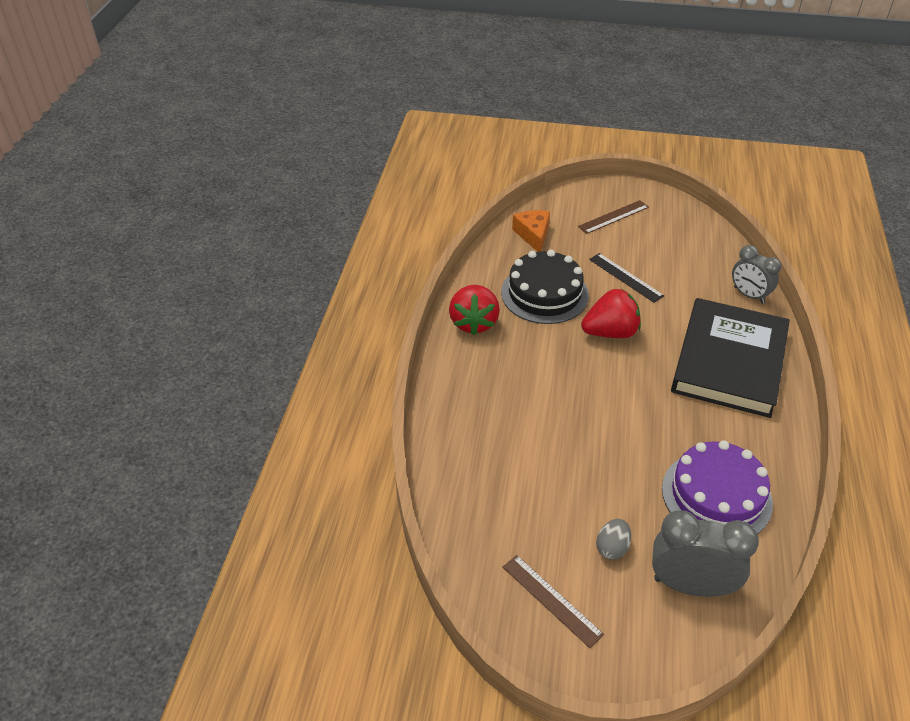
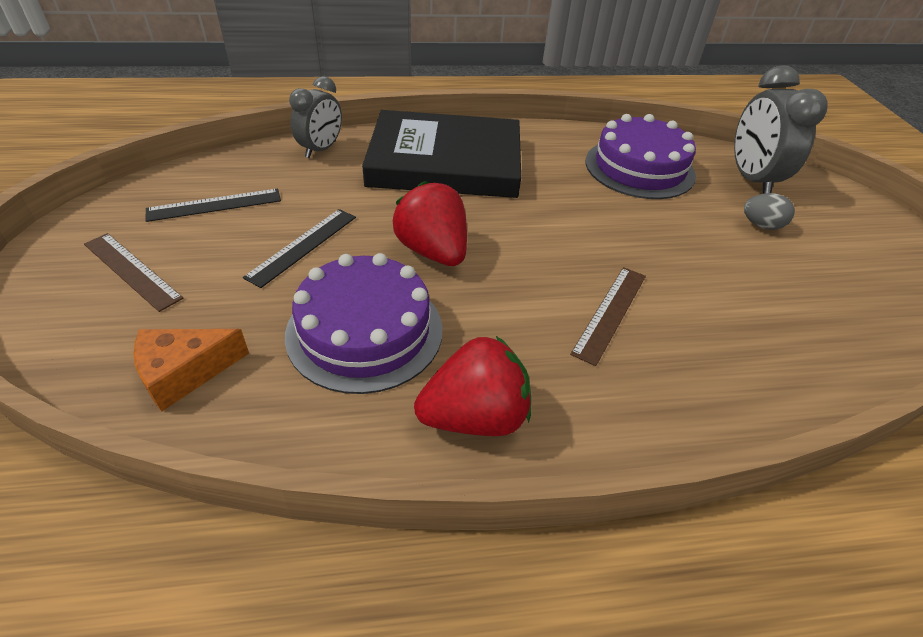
camera: 110 degrees left, 0 degrees up
black cake [501,250,589,324] -> purple cake [285,253,442,394]
brown ruler [503,555,604,648] -> brown ruler moved to [570,267,646,366]
none -> black ruler [145,189,281,222]

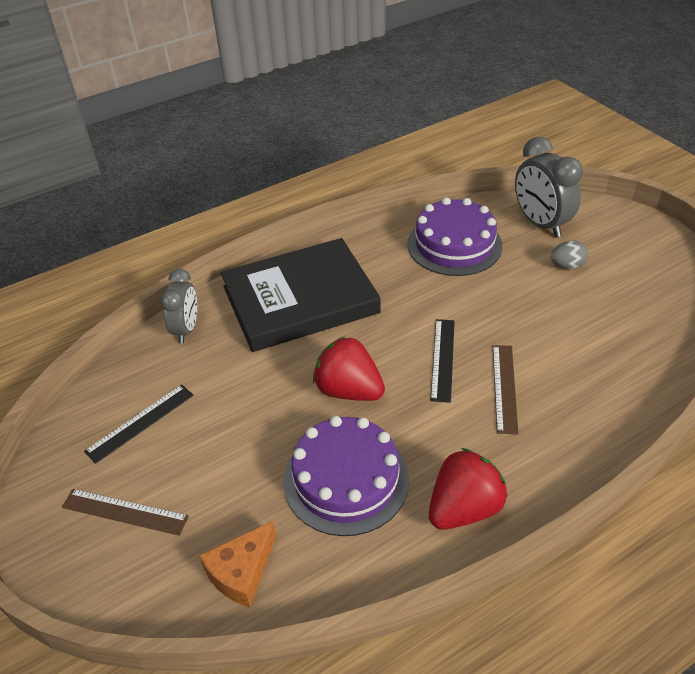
camera: 20 degrees left, 0 degrees up
black ruler [243,209,356,288] -> black ruler moved to [430,319,454,403]

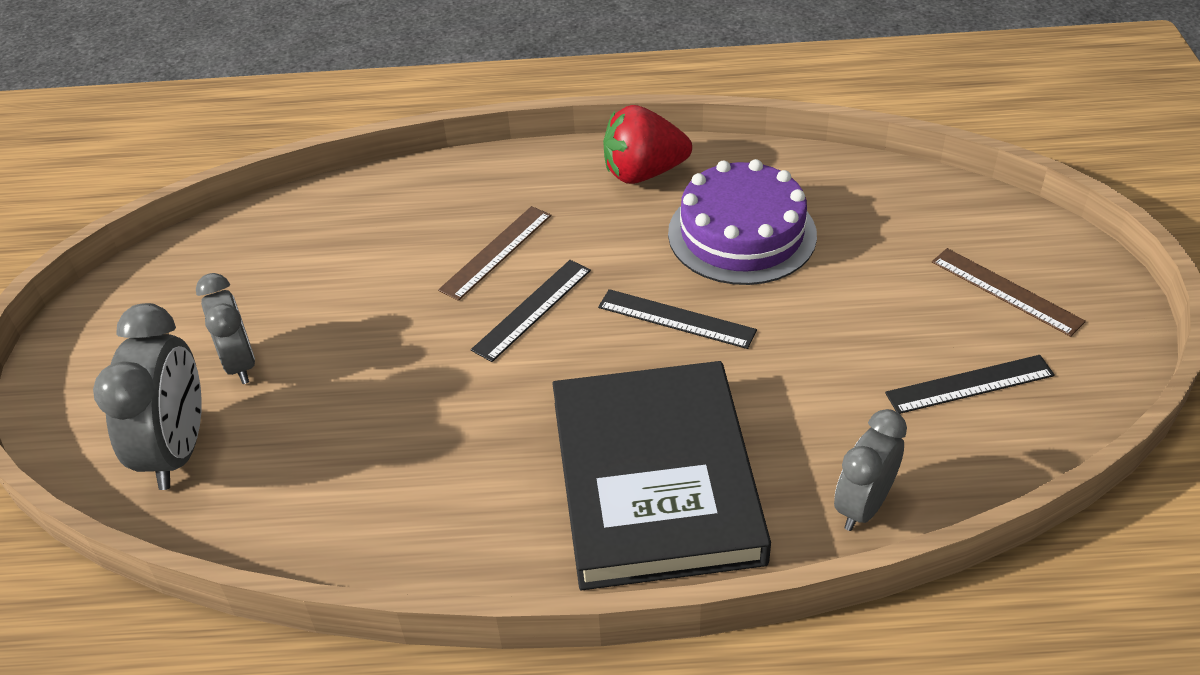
camera: 150 degrees left, 0 degrees up
orange cheese [199,521,276,607] -> none
black book [221,238,381,352] -> black book turned 75 degrees clockwise [552,361,771,590]
red strawberry [313,336,385,401] -> black ruler [598,289,757,349]
purple cake [407,197,502,276] -> none
grey egg [551,241,588,269] -> grey clock [196,273,255,384]

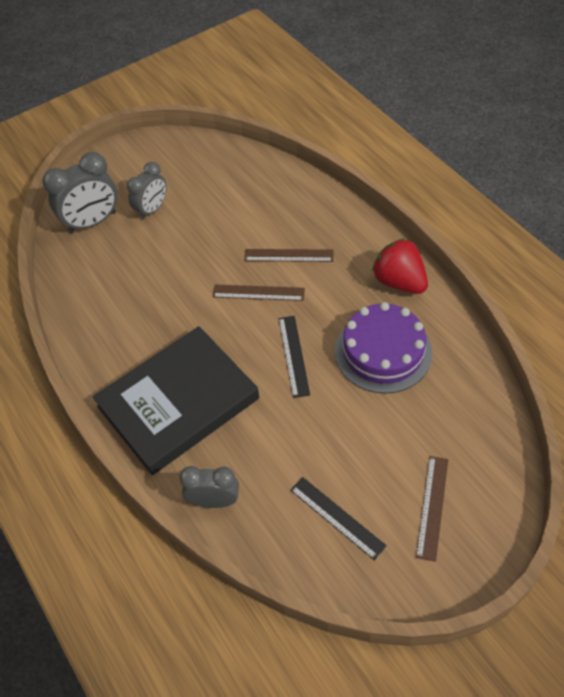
camera: 60 degrees right, 10 degrees up
black ruler [471,260,591,362] -> brown ruler [212,285,305,301]

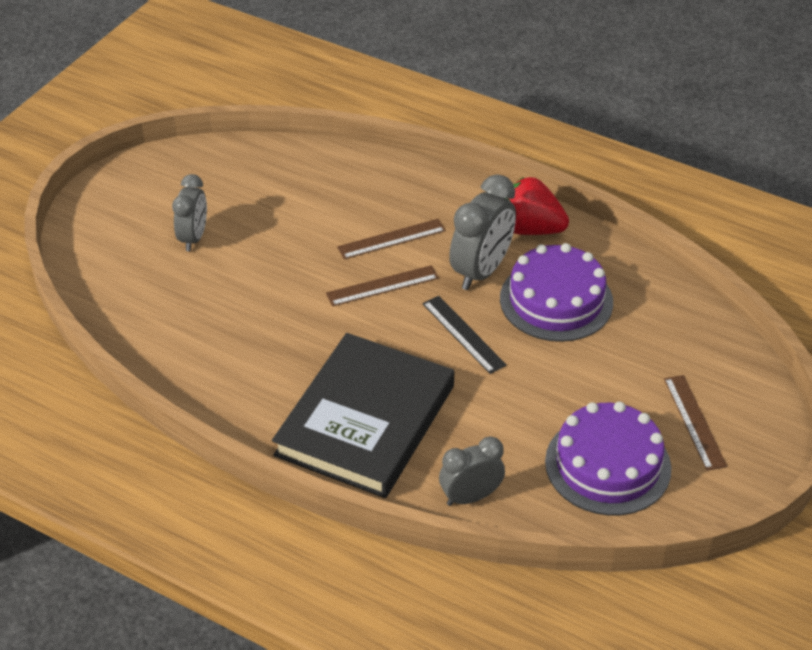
camera: 30 degrees left, 10 degrees down
grey clock [42,152,118,233] -> grey clock moved to [449,174,516,290]
black ruler [290,477,387,560] -> purple cake [545,402,671,516]

